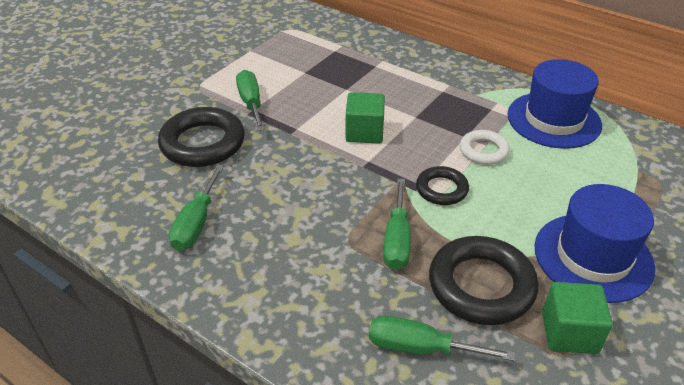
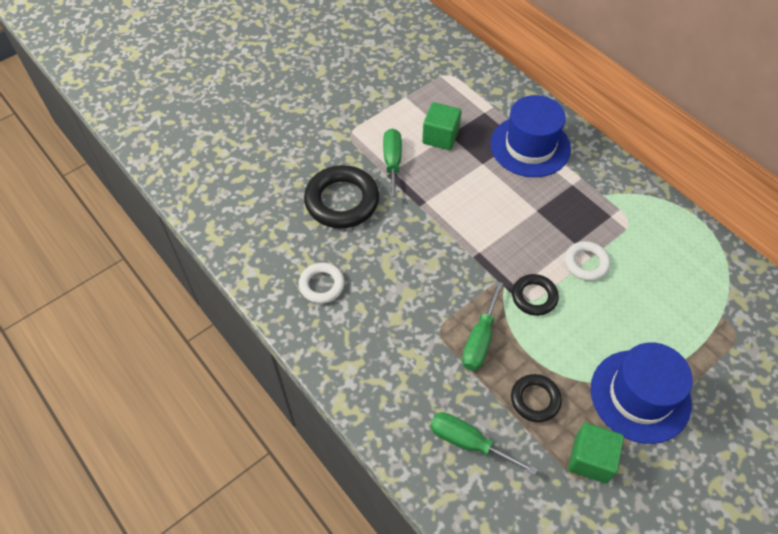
camera: 15 degrees right, 15 degrees up
green screwdriver [169,165,224,251] -> white ring [299,263,345,304]
green cube [346,92,385,143] -> green cube moved to [422,102,462,150]
black ring [429,236,539,325] -> black ring [511,374,562,422], size x0.57
blue hat [507,59,602,149] -> blue hat moved to [490,95,571,177]

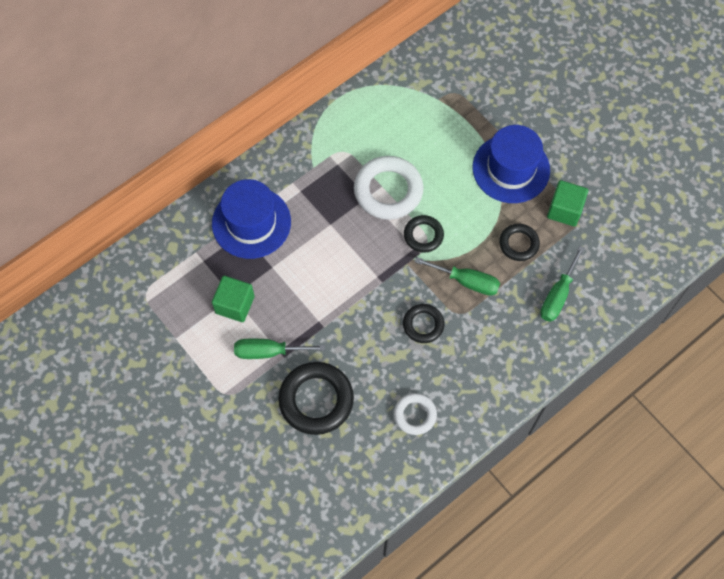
camera: 90 degrees left, 10 degrees up
white ring [565,241,610,281] -> white ring [354,156,424,220], size x1.75
none -> black ring [403,304,444,343]

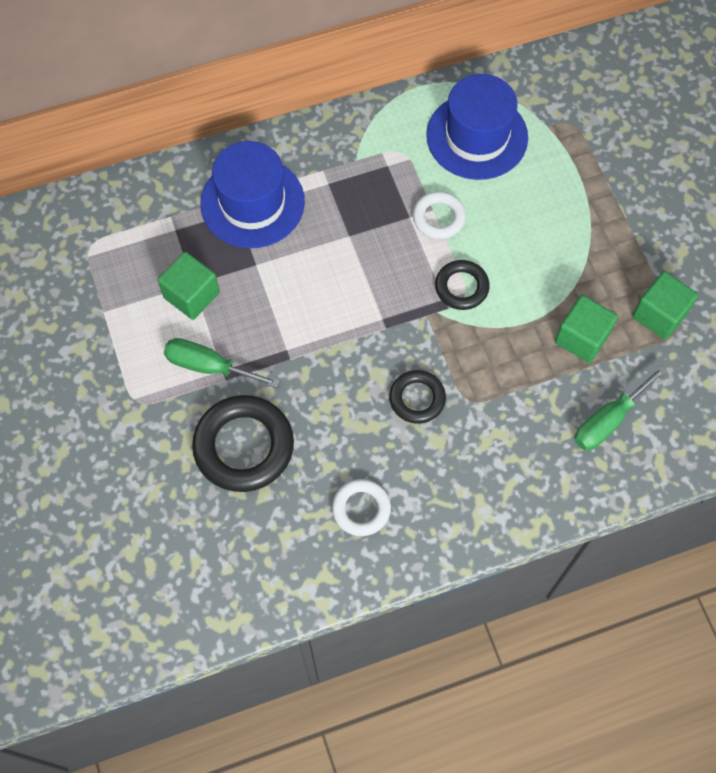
camera: 20 degrees right, 0 degrees up
white ring [354,156,424,220] -> white ring [413,191,466,239], size x0.57
green screwdriver [415,257,500,296] -> none
blue hat [473,125,550,203] -> blue hat moved to [426,74,528,180]
black ring [499,224,540,261] -> green cube [555,295,618,363]

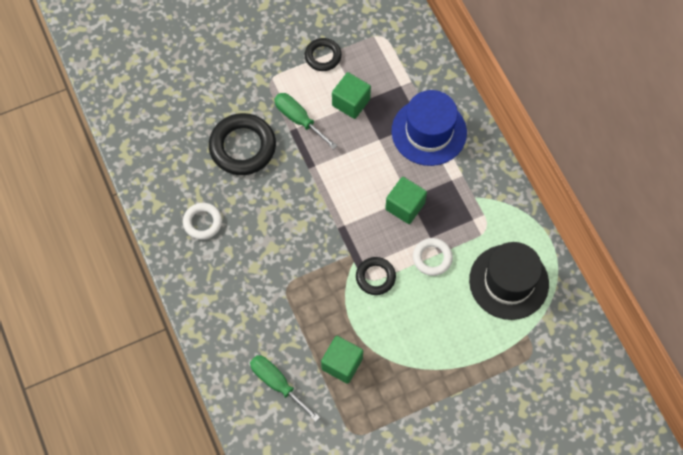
camera: 85 degrees right, 0 degrees up
green screwdriver [164,338,280,388] -> green screwdriver turned 60 degrees counterclockwise [274,93,337,149]
black ring [389,370,446,424] -> black ring moved to [305,38,342,71]
blue hat [426,74,528,180] -> black hat [469,242,549,320]
green cube [632,271,698,340] -> green cube moved to [385,177,427,224]

